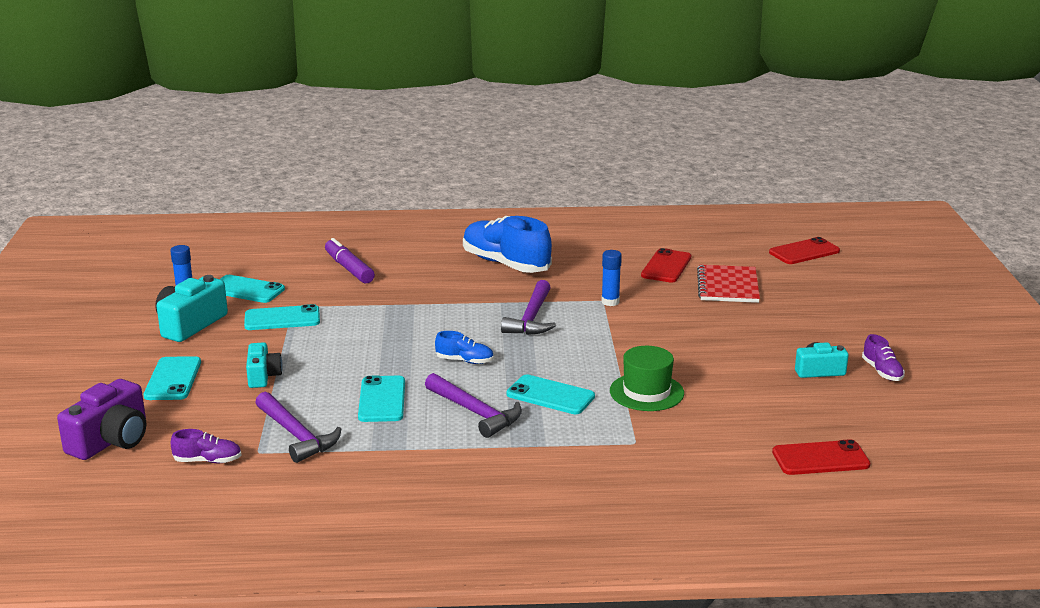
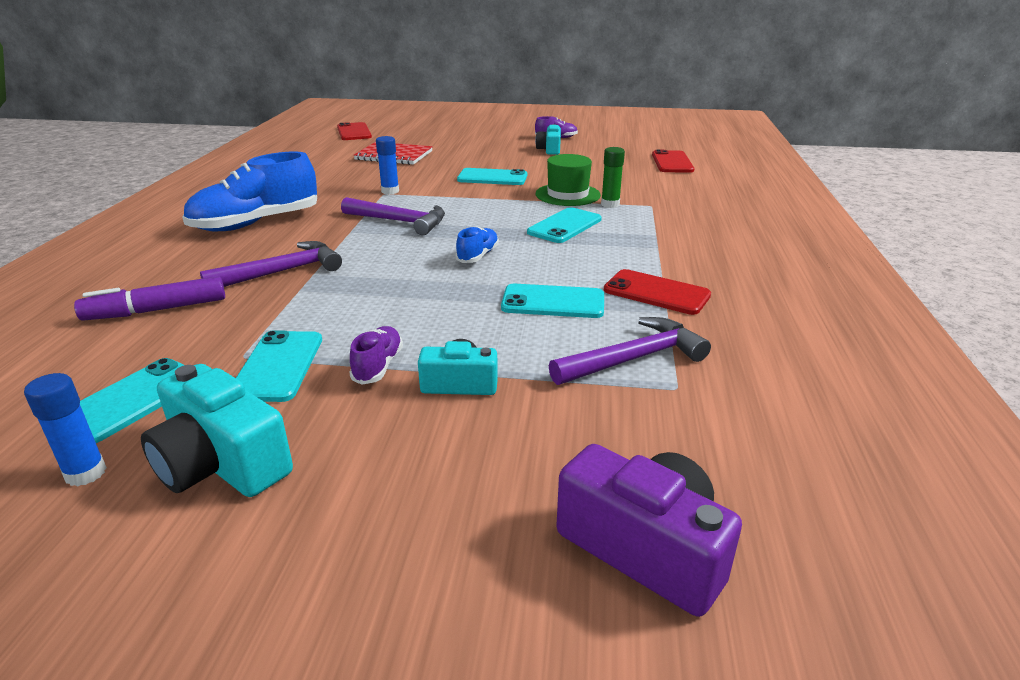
camera: 80 degrees left, 5 degrees up
turquoise phone [143,356,201,400] -> turquoise phone moved to [457,168,527,185]
purple shoe [171,429,242,463] -> purple shoe moved to [349,326,403,385]
purple hammer [425,373,522,438] -> purple hammer moved to [200,241,342,287]
red phone [641,248,691,283] -> red phone moved to [604,269,711,315]
none -> green glue stick [601,147,625,208]

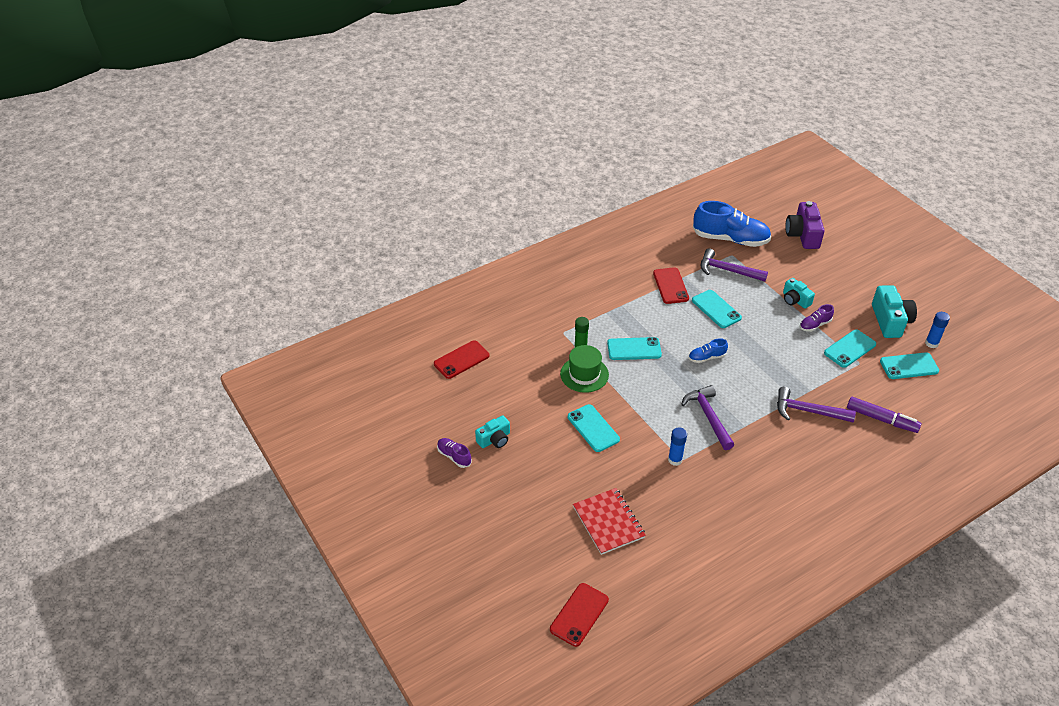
camera: 130 degrees left, 15 degrees up
blue shoe [182,152,317,232] -> blue shoe moved to [693,201,771,247]

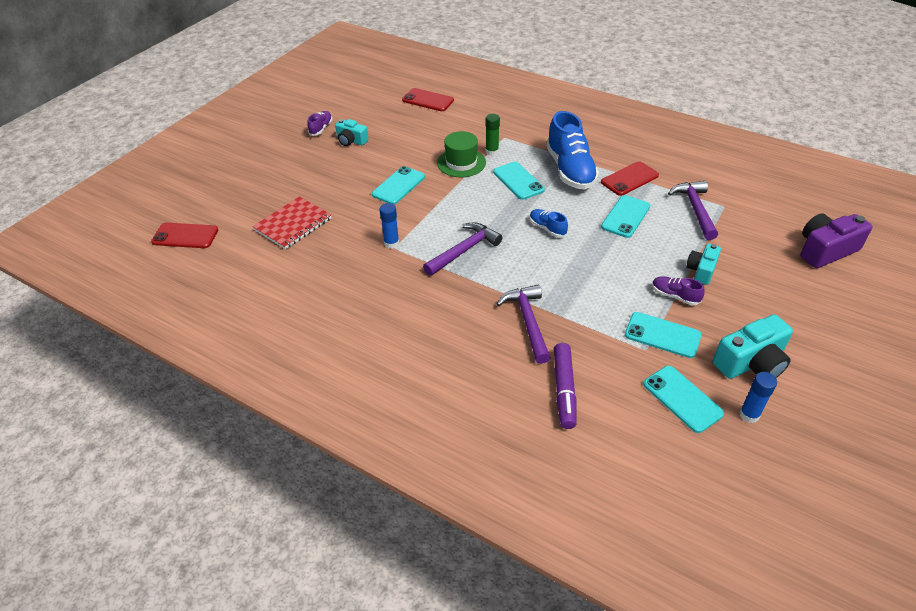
camera: 65 degrees right, 0 degrees up
blue shoe [693,201,771,247] -> blue shoe moved to [546,111,599,190]

